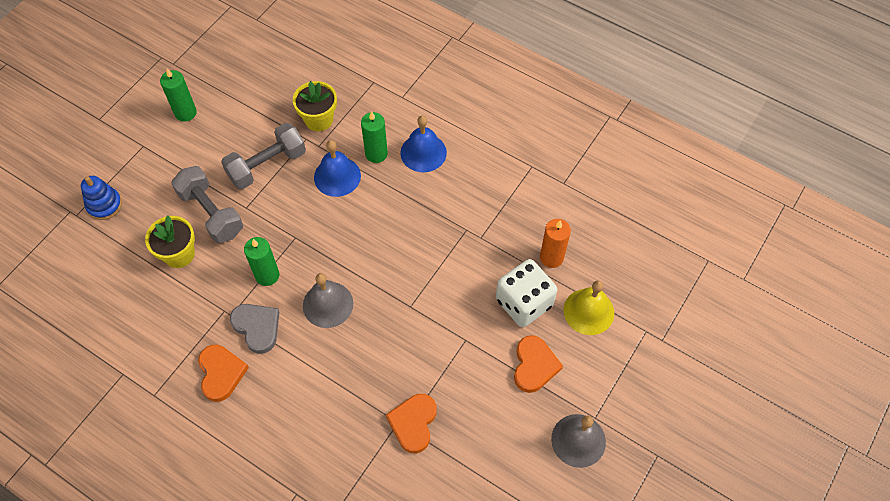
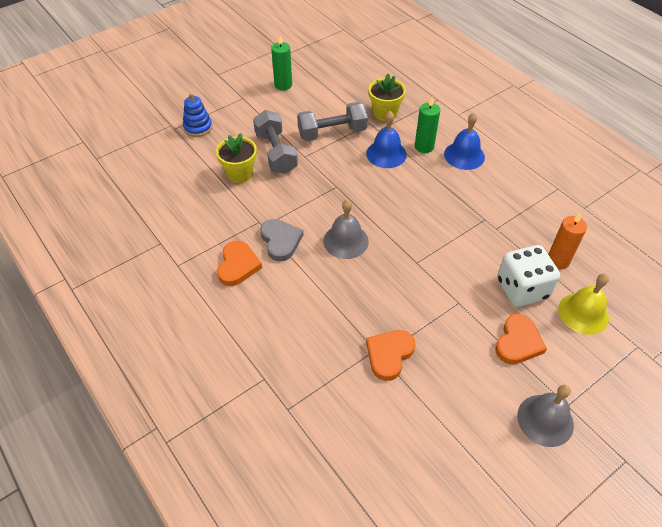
camera: 20 degrees right, 10 degrees down
green candle [244,237,279,286] -> none

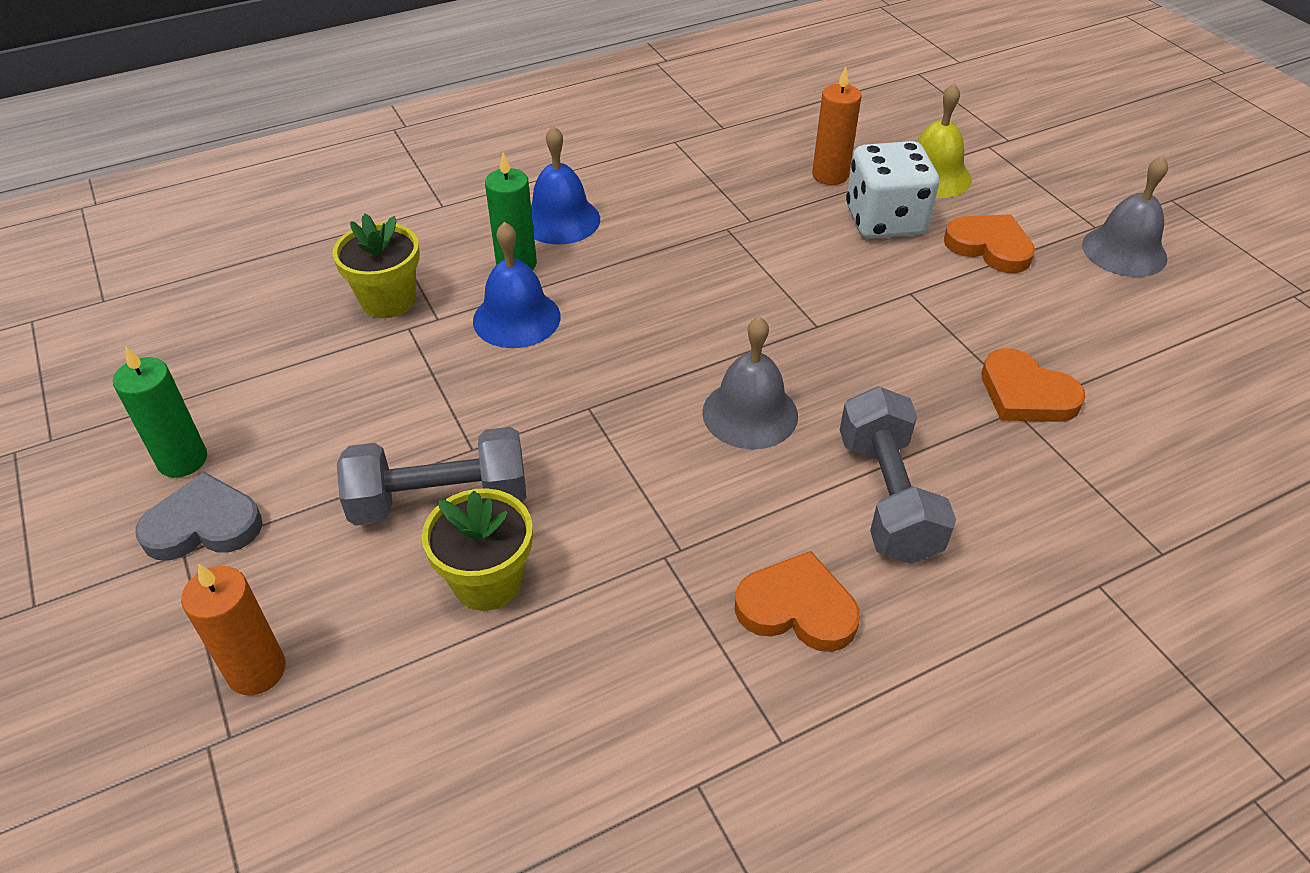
camera: 80 degrees left, 5 degrees down
blue stacking toy [183,93,212,137] -> orange candle [181,564,286,695]
grey heart [260,219,303,261] -> grey heart moved to [135,472,263,561]
grey dumbbell [297,102,368,141] -> grey dumbbell moved to [840,386,956,564]

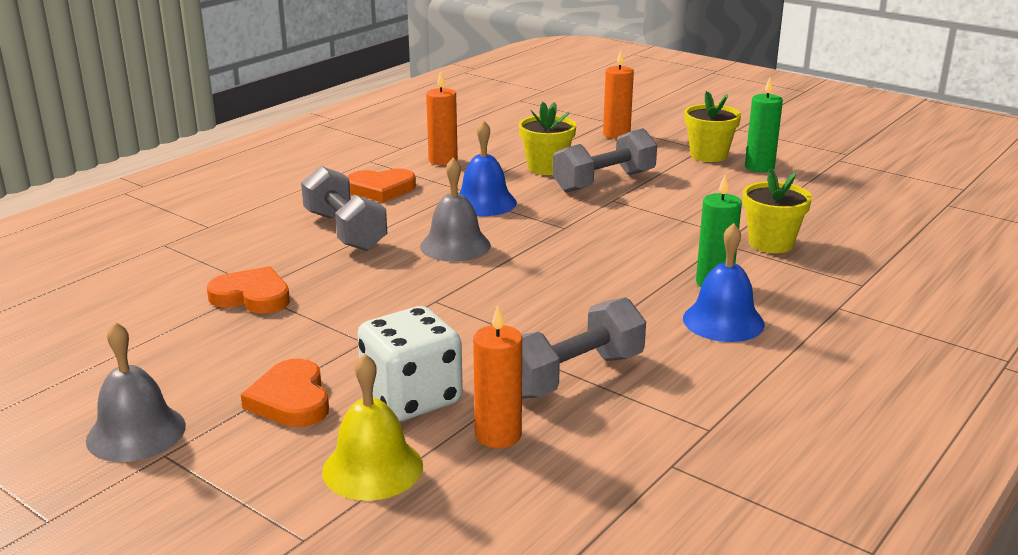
camera: 155 degrees right, 20 degrees down
grey heart [135,472,263,561] -> yellow flower pot [684,91,741,162]
blue bell [473,222,561,348] -> blue bell moved to [459,120,517,216]
orange heart [944,214,1035,273] -> orange heart turned 60 degrees clockwise [241,358,329,427]
none -> orange candle [426,71,458,165]
none -> grey dumbbell [521,297,646,398]

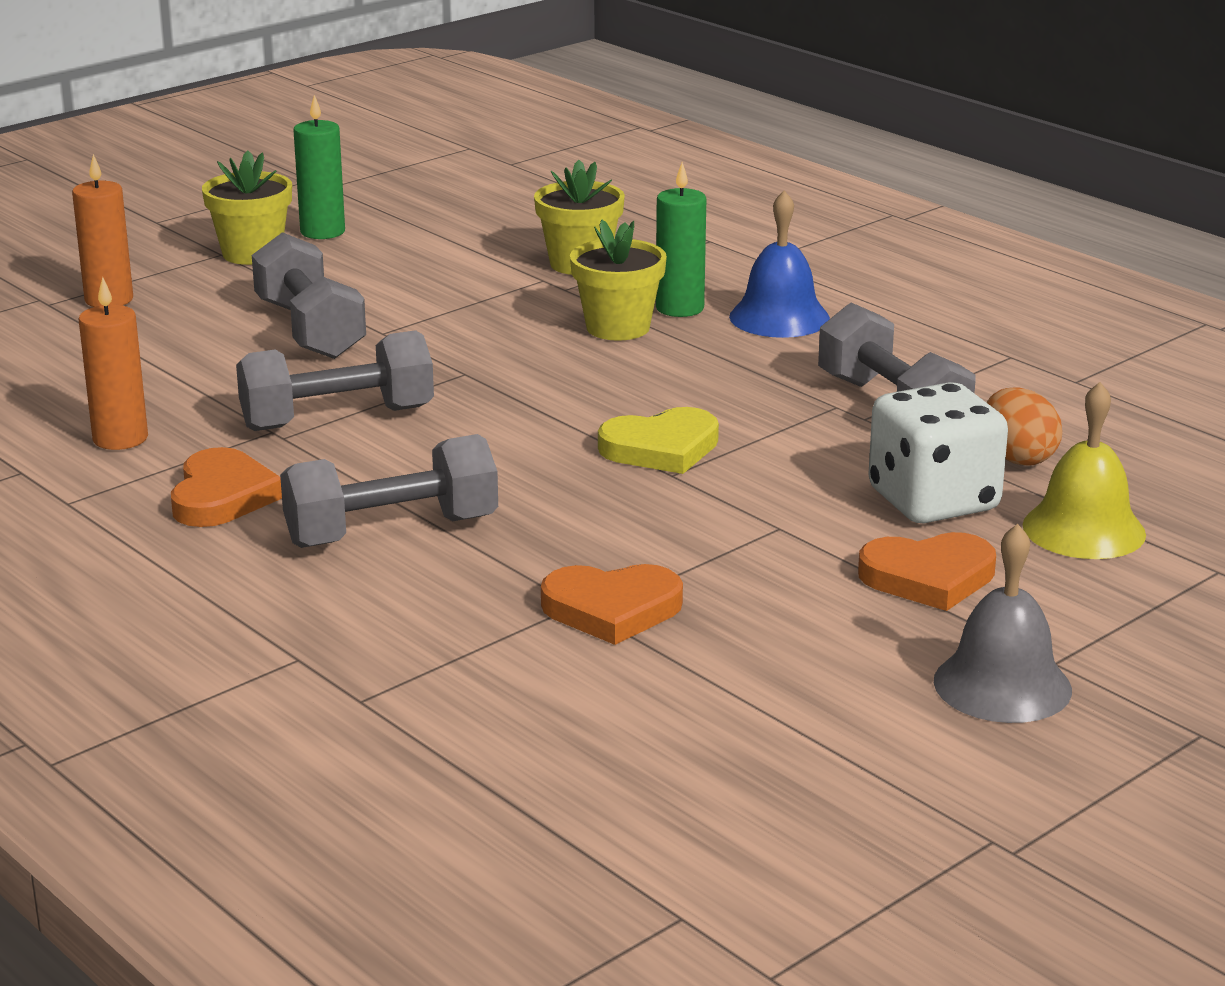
camera: 80 degrees left, 0 degrees up
orange heart [207,266,290,314] -> orange heart turned 120 degrees counterclockwise [541,564,683,645]
grey bell [420,157,491,262] -> none
blue bell [459,120,517,216] -> grey dumbbell [236,330,434,431]
orange candle [473,305,522,448] -> orange egg [986,387,1062,466]
yellow flower pot [519,102,576,175] -> yellow flower pot moved to [570,220,667,341]
none -> yellow heart [598,407,719,474]

